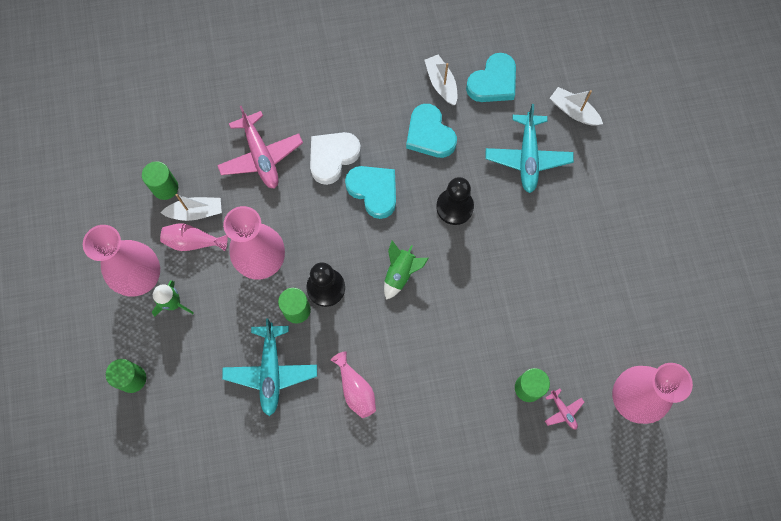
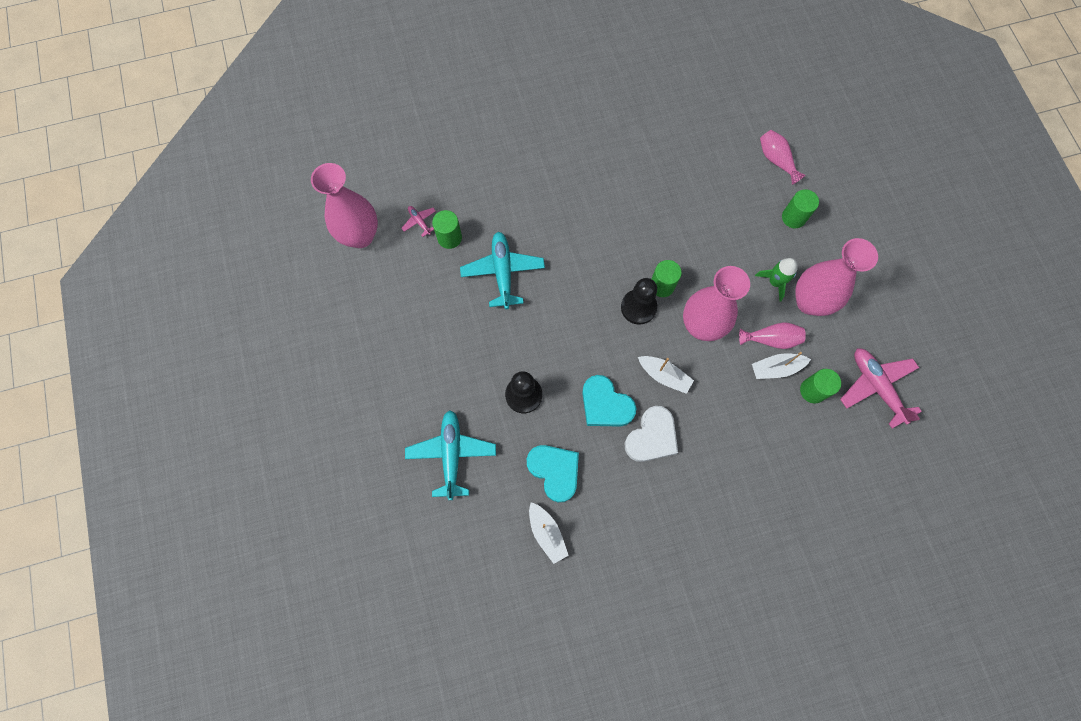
camera: 175 degrees right, 0 degrees up
pink plane [217,106,303,189] -> pink plane moved to [840,348,922,429]
turquoise plane [222,319,317,416] -> turquoise plane moved to [460,232,545,309]
pink vase [331,351,376,418] -> pink vase moved to [760,130,805,185]
green rocket [384,241,429,300] -> none
turquoise heart [466,53,516,102] -> none
white boat [550,87,603,126] -> white boat moved to [638,356,694,394]

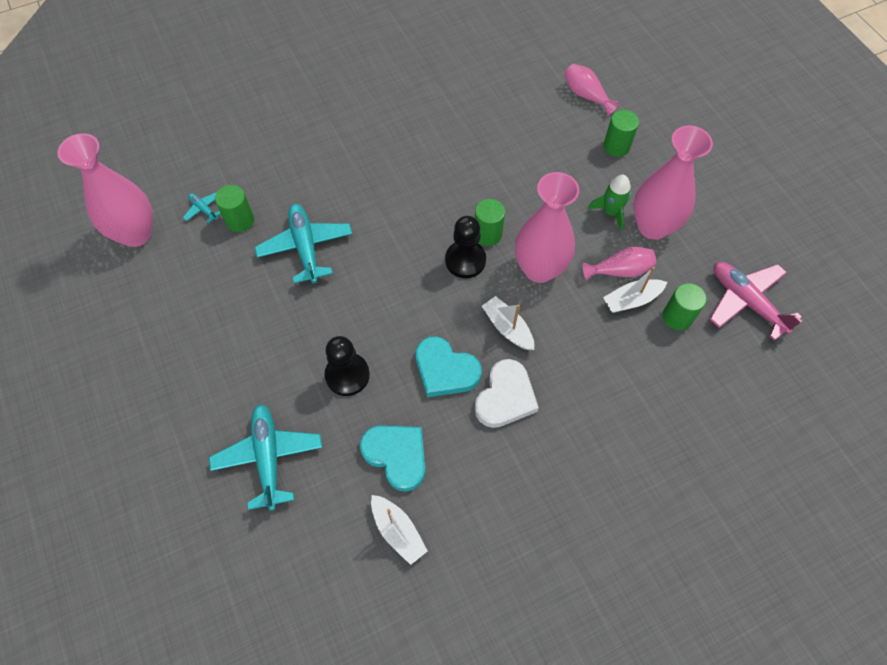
camera: 10 degrees left, 10 degrees down
pink plane [401,206,436,237] -> turquoise plane [183,192,221,223]
white boat [638,356,694,394] -> white boat turned 150 degrees counterclockwise [482,296,534,350]

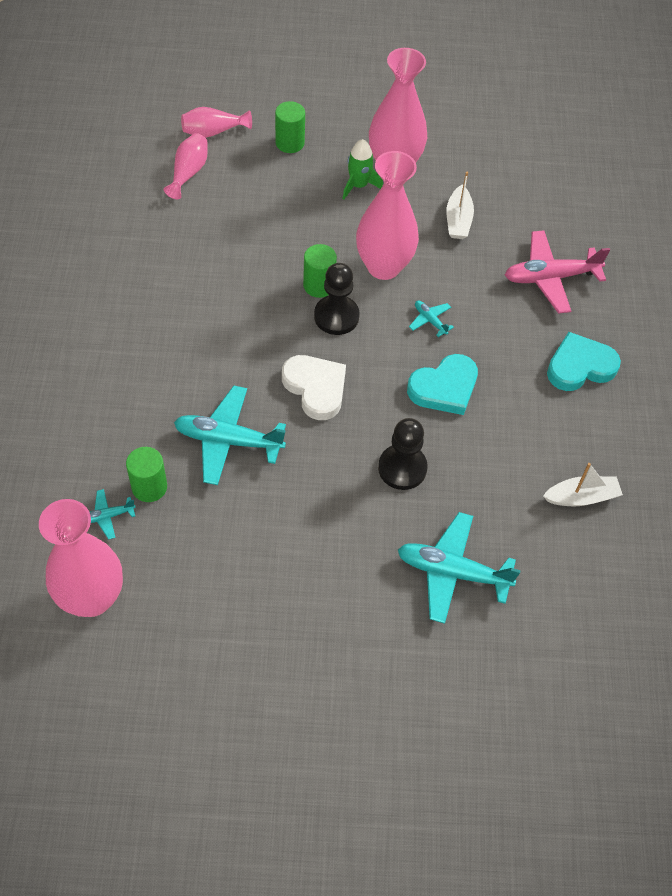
camera: 65 degrees left, 5 degrees down
turquoise heart [360,425,425,492] -> turquoise heart moved to [547,332,621,391]
white heart [475,359,539,428] -> white heart moved to [282,355,346,420]
white boat [482,296,534,350] -> turquoise plane [409,301,454,337]
pink vase [582,247,656,281] -> pink vase moved to [164,133,208,199]
green cylinder [663,283,707,330] -> none
pink plane [710,262,802,341] -> pink plane moved to [505,230,610,314]

